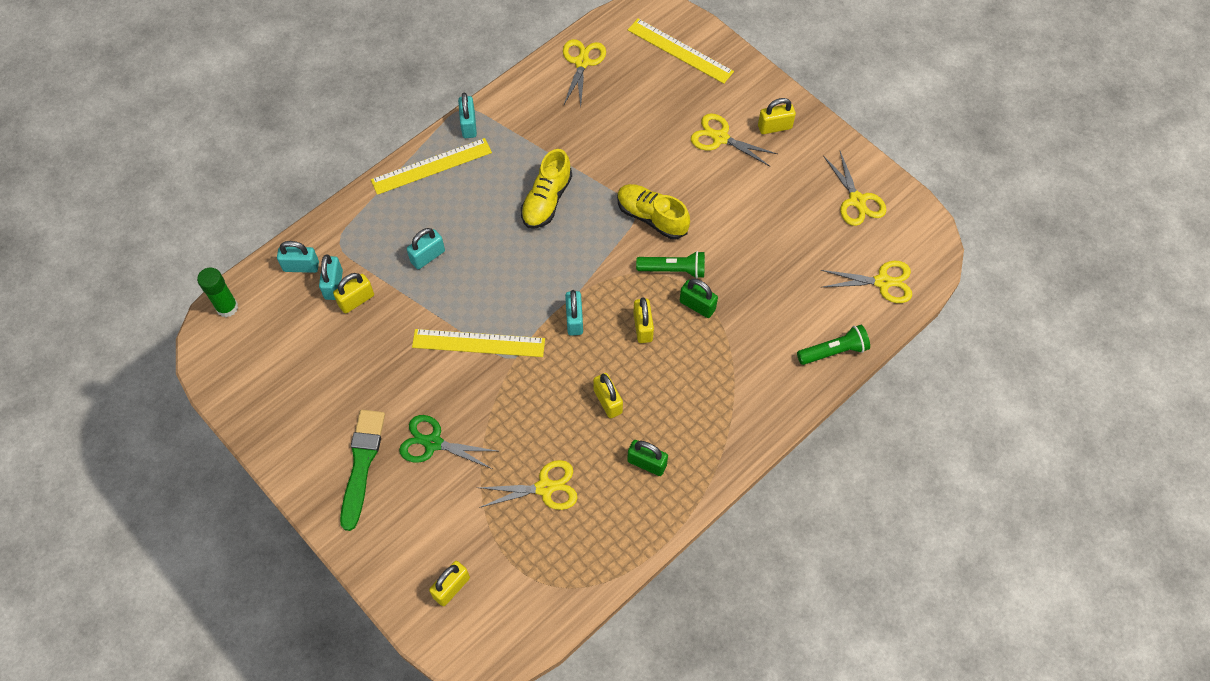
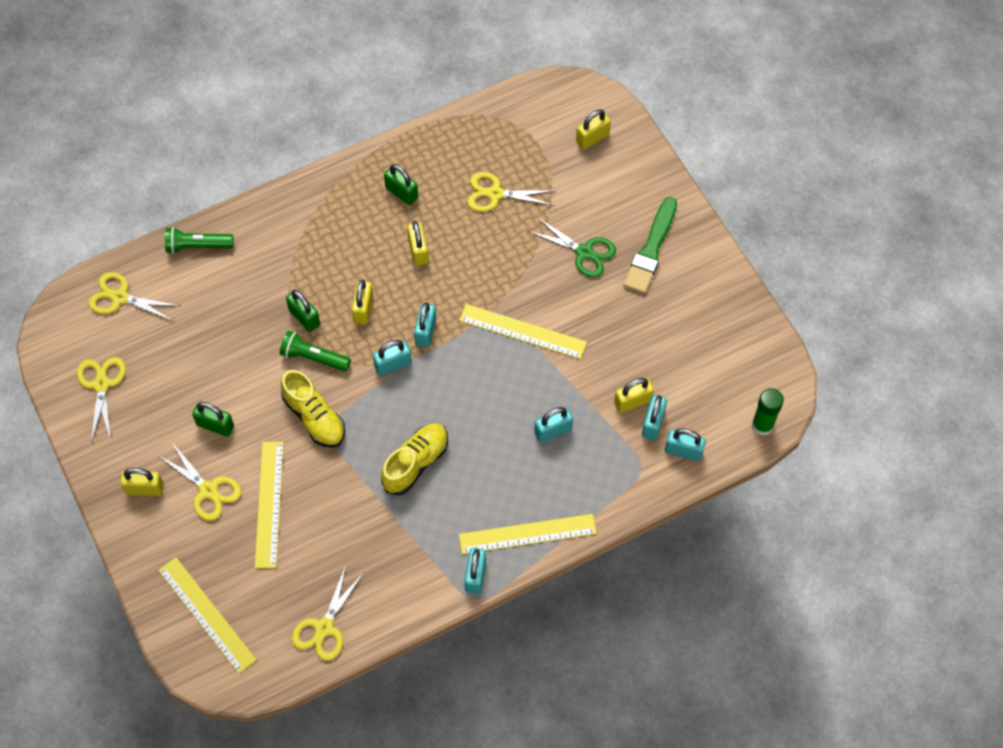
camera: 165 degrees left, 0 degrees up
none -> green padlock [192,402,234,437]
none -> yellow ruler [255,442,284,568]
none -> turquoise padlock [373,340,412,376]

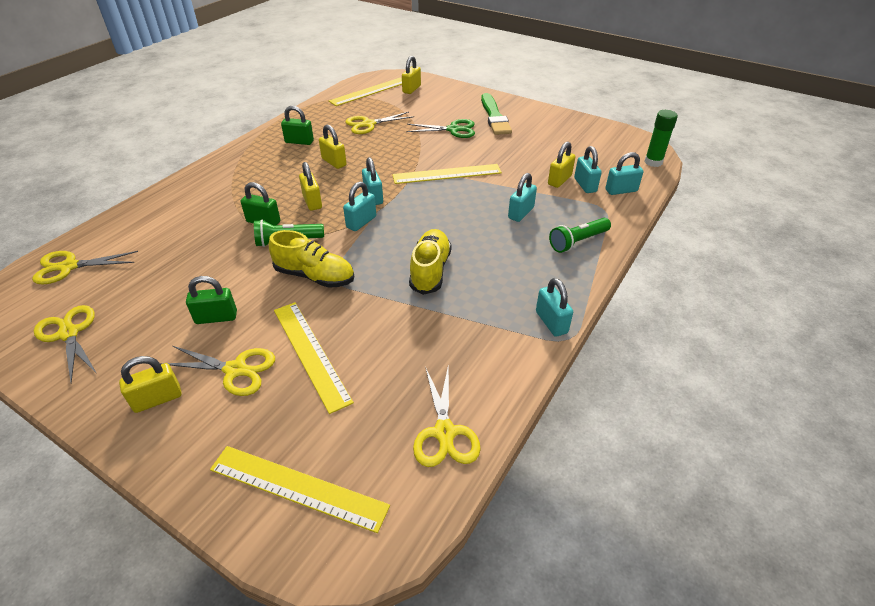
camera: 30 degrees left, 20 degrees down
green flashlight [165,227,234,254] -> green flashlight moved to [549,218,611,253]
yellow ruler [459,514,597,554] -> yellow ruler moved to [329,77,402,106]

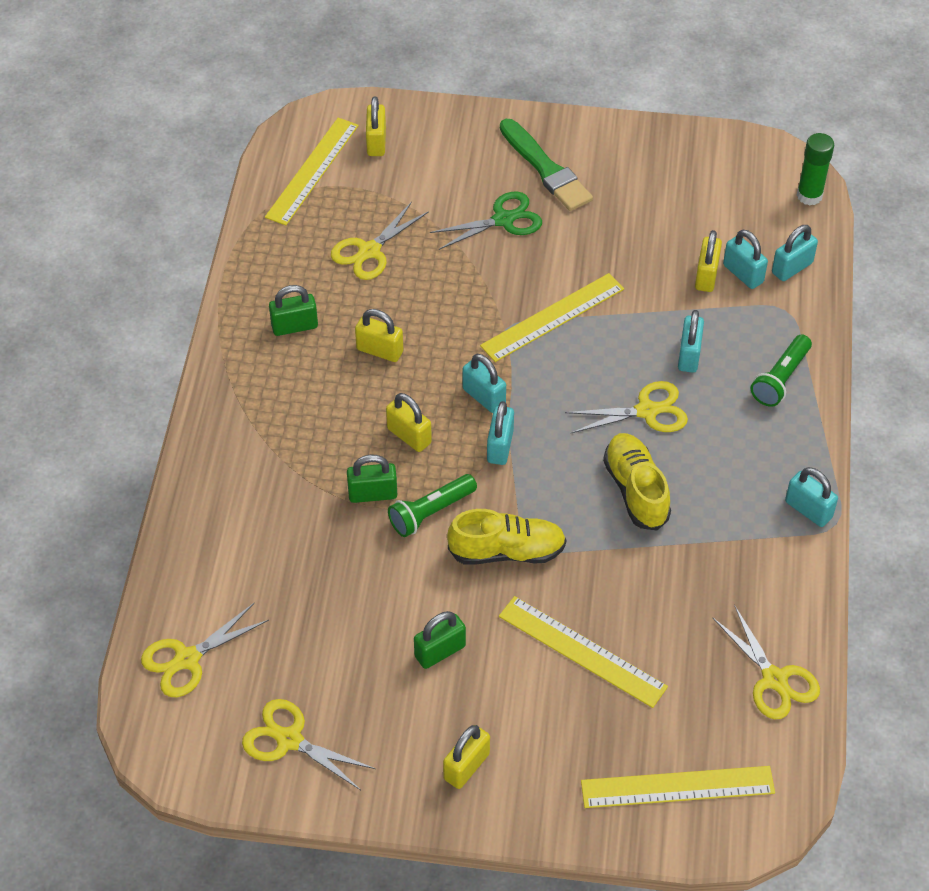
camera: 25 degrees left, 10 degrees up
yellow scissors [160,346,275,396] -> yellow scissors moved to [565,381,688,433]

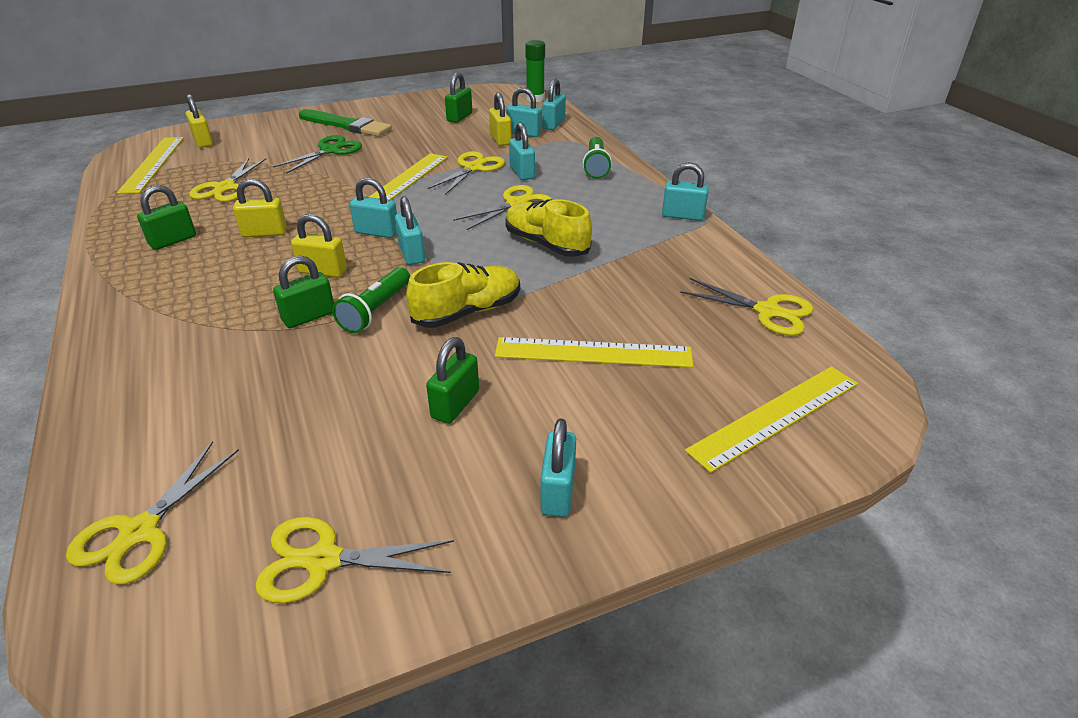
camera: 30 degrees left, 15 degrees down
yellow padlock [443,725,490,789] -> turquoise padlock [540,419,576,517]
none -> yellow scissors [428,151,505,195]
none -> green padlock [445,72,472,123]

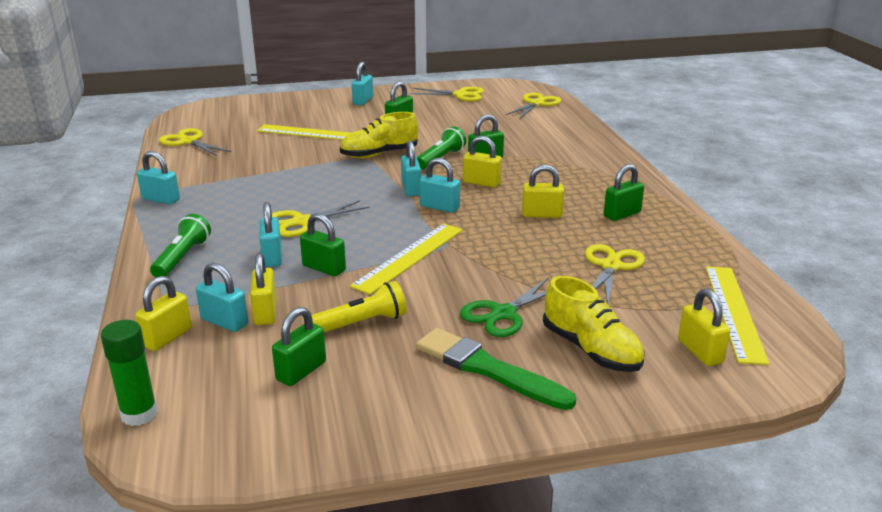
camera: 170 degrees left, 10 degrees down
yellow scissors [428,151,505,195] -> green padlock [300,213,346,276]
yellow shoe [505,199,592,257] -> yellow shoe moved to [543,276,645,372]
turquoise padlock [542,79,566,130] -> yellow padlock [135,276,192,351]
yellow ruler [685,366,858,473] -> none
none -> yellow flashlight [311,281,407,332]

